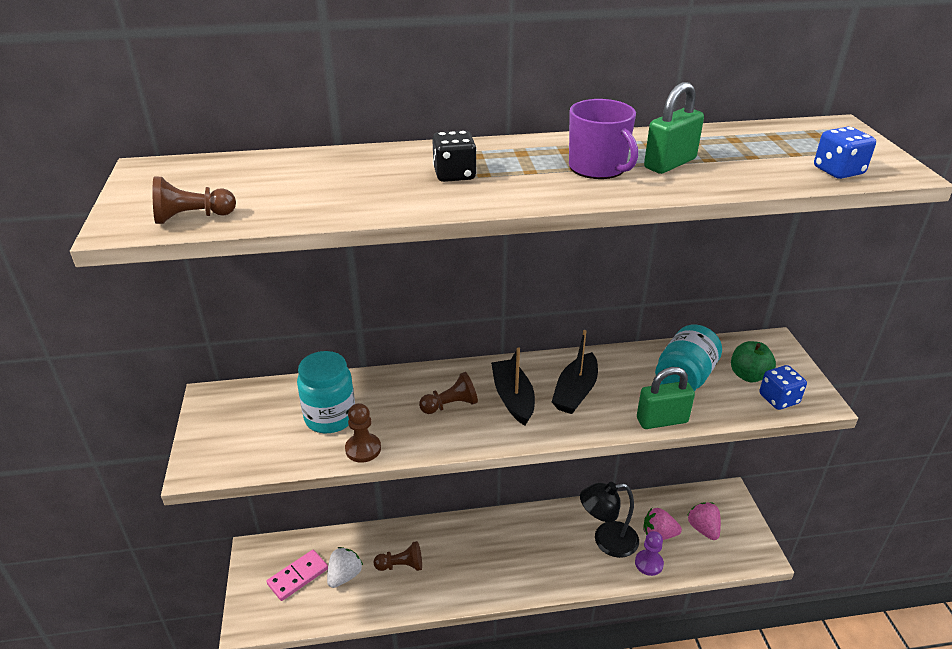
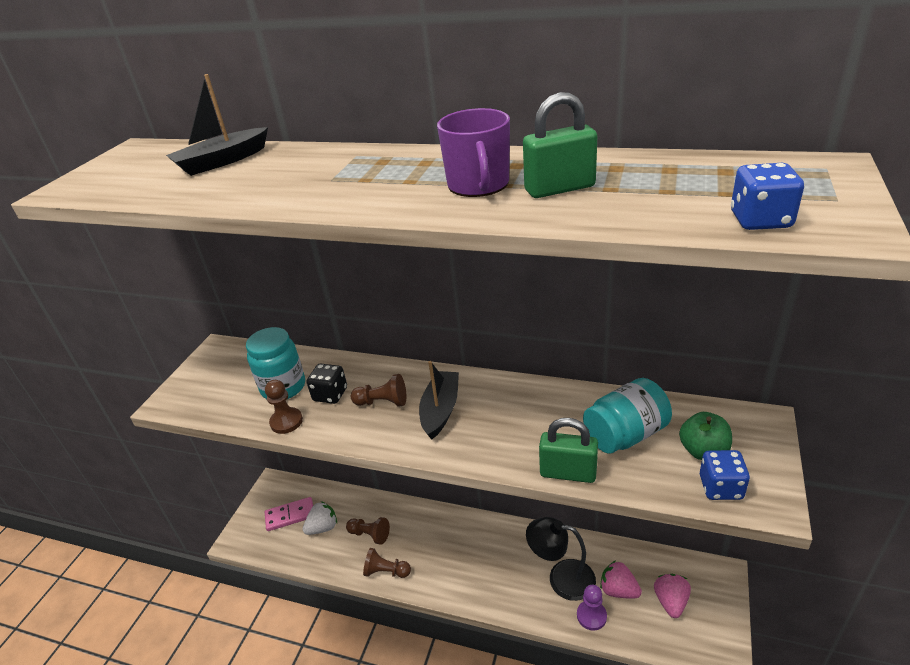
camera: 30 degrees right, 0 degrees up
brown pawn [152,176,236,224] -> brown pawn moved to [363,548,411,578]
black dice [432,130,477,182] -> black dice moved to [307,364,347,404]
black boat [552,330,598,414] -> black boat moved to [166,74,268,176]

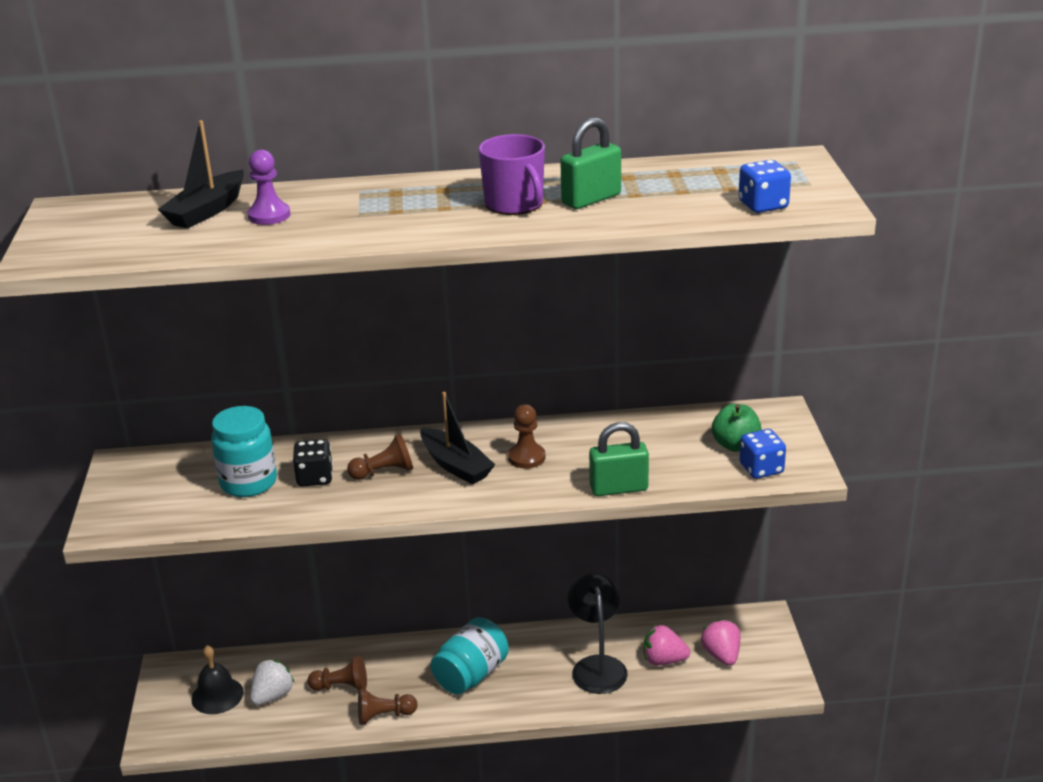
camera: 25 degrees left, 5 degrees down
brown pawn [265,380,303,434] -> brown pawn moved to [508,404,546,469]
pink domino [265,497,313,531] -> black bell [191,645,244,714]
black boat [419,361,459,440] -> black boat turned 150 degrees clockwise [420,392,495,485]
black lamp [526,517,596,601] -> black lamp turned 90 degrees clockwise [568,573,628,694]
purple pawn [577,585,607,630] -> purple pawn moved to [247,150,291,225]
turquoise jar [583,378,672,454] -> turquoise jar moved to [431,617,509,694]

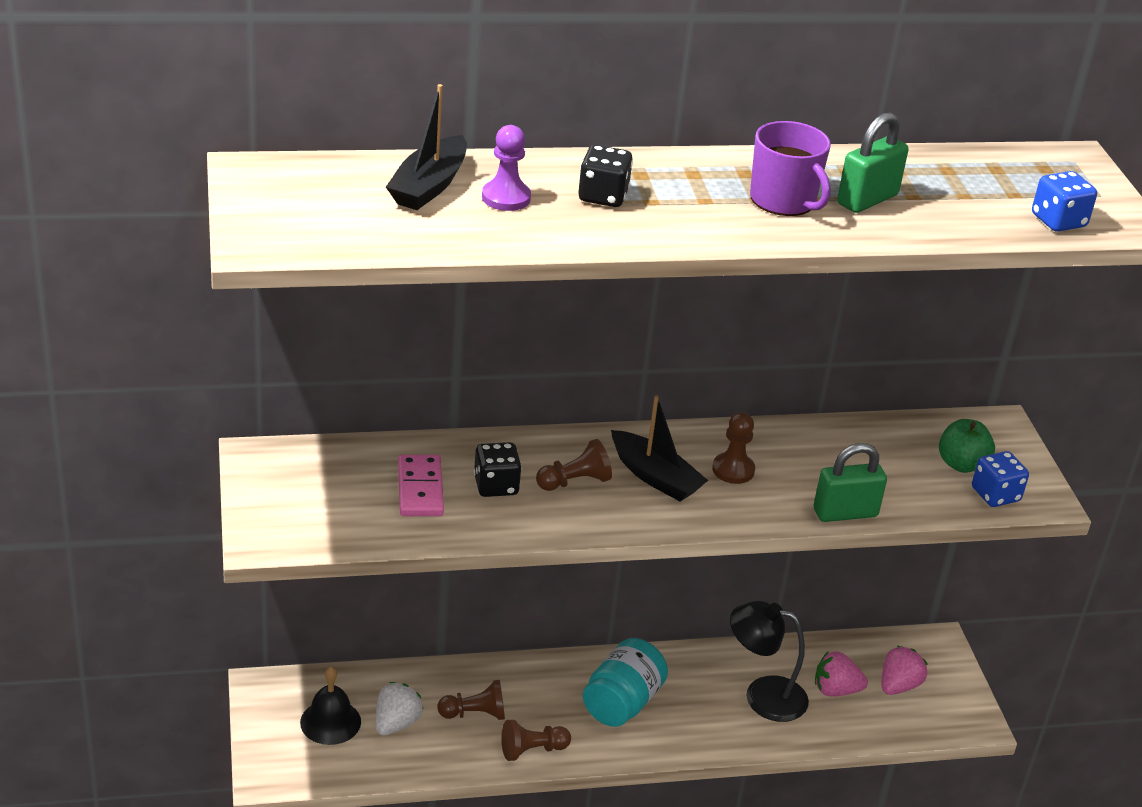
camera: 10 degrees left, 5 degrees up
turquoise jar [211,406,277,497] -> pink domino [398,455,444,516]
black lamp [568,573,628,694] -> black lamp turned 60 degrees counterclockwise [730,601,809,722]
pink strawberry [701,619,740,666] -> pink strawberry turned 60 degrees clockwise [882,645,928,695]
none -> black dice [578,145,633,207]

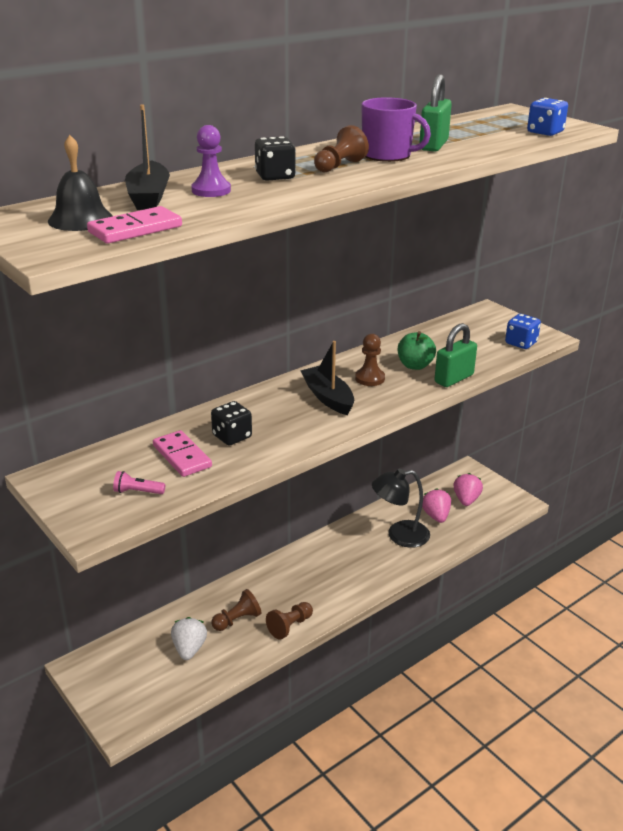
camera: 25 degrees left, 5 degrees down
black bell [300,666,361,745] -> black bell moved to [48,135,113,231]
brown pawn [536,439,612,491] -> brown pawn moved to [314,125,369,172]
turquoise jar [583,638,668,727] -> none
black boat [611,395,708,501] -> black boat turned 135 degrees counterclockwise [300,341,354,415]
pink strawberry [815,651,868,697] -> pink strawberry turned 105 degrees clockwise [422,488,451,523]
green apple [939,419,995,473] -> green apple moved to [398,331,436,370]
none -> pink domino [87,206,182,244]
none -> pink flashlight [113,471,165,494]

